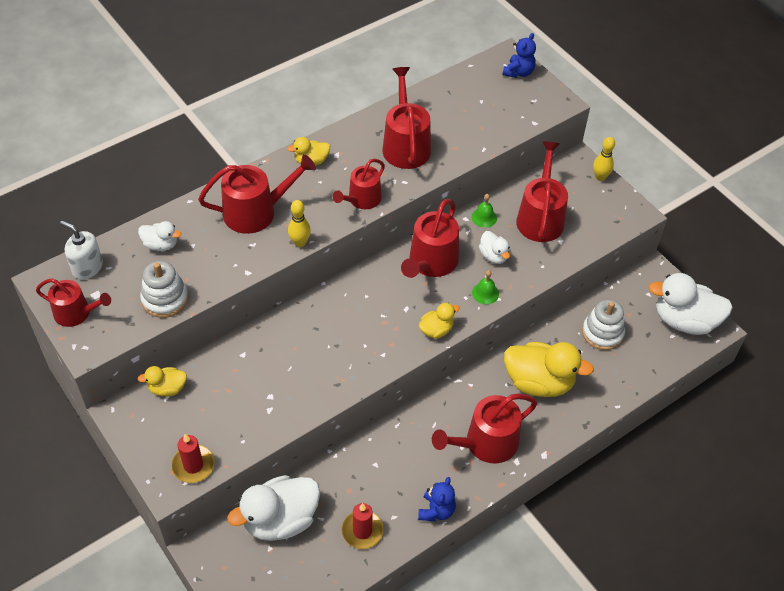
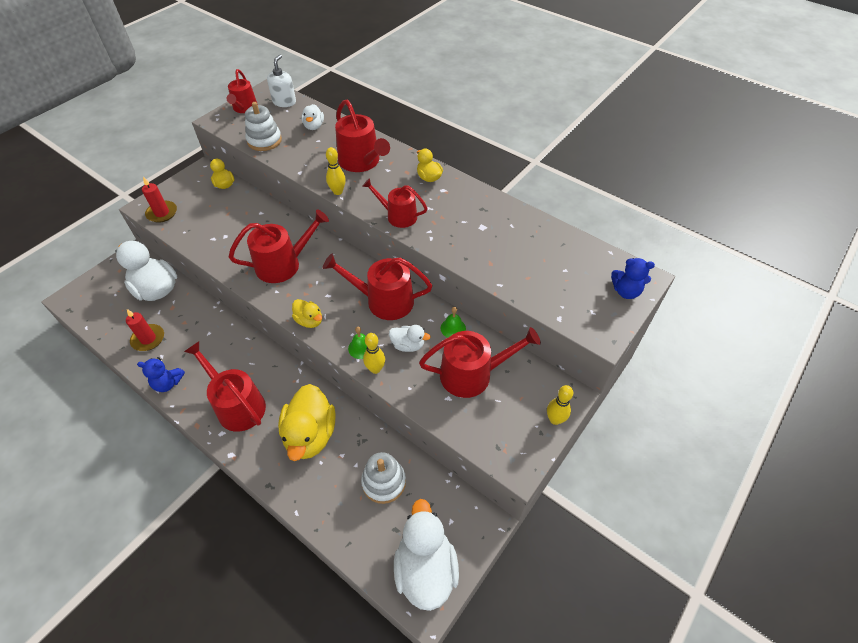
camera: 75 degrees right, 0 degrees up
red watering can [383,67,431,169] -> red watering can moved to [229,209,329,283]
white duck [479,231,510,264] -> white duck turned 120 degrees counterclockwise [389,325,431,352]
none -> yellow bowling pin [363,333,385,374]

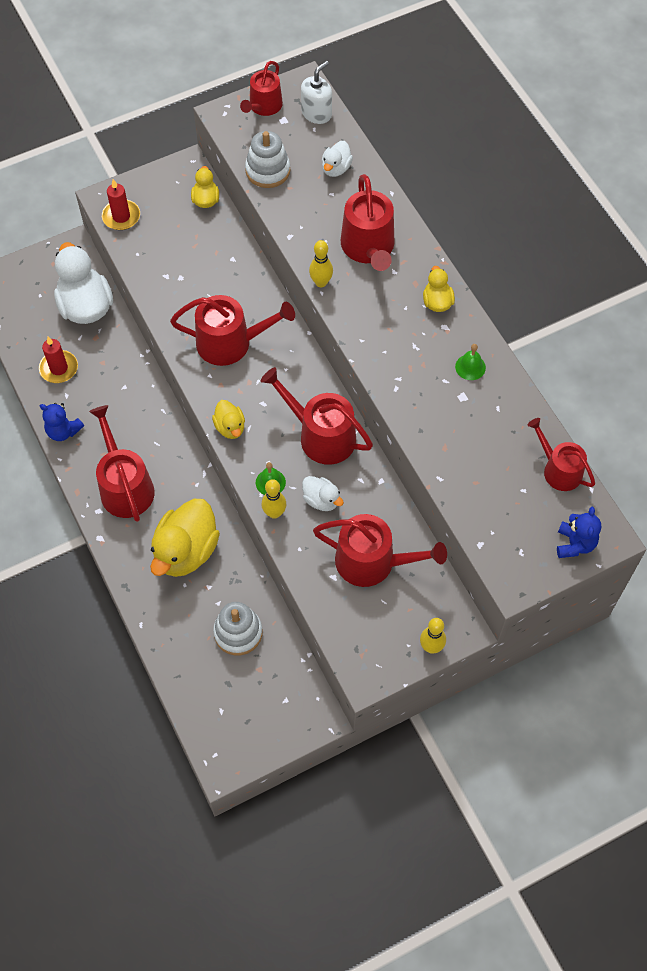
camera: 25 degrees right, 10 degrees up
red watering can [362,178,427,228] -> red watering can moved to [527,418,595,491]
white duck [394,499,459,611] -> none
green bell [441,307,466,338] -> green bell moved to [455,344,486,380]
blue teddy bear [611,258,655,299] -> blue teddy bear turned 120 degrees counterclockwise [557,507,601,558]

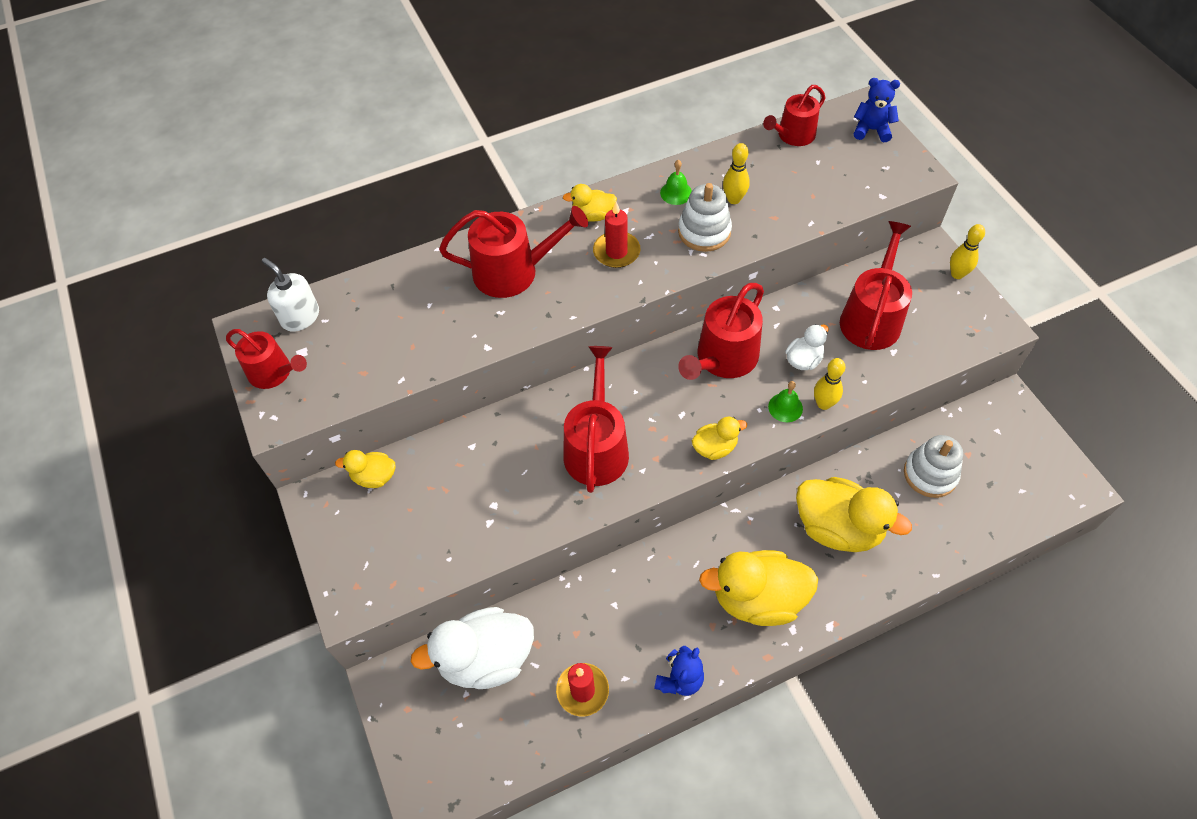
camera: 85 degrees left, 5 degrees down
red watering can [89,405,155,522] -> yellow duck [699,550,818,626]
red candle [102,179,140,230] -> red candle moved to [593,202,640,268]
white stacking toy [245,131,290,188] -> white stacking toy moved to [678,183,732,252]
yellow bowling pin [309,240,333,287] -> yellow bowling pin moved to [723,143,750,204]
white duck [322,141,353,177] -> none

